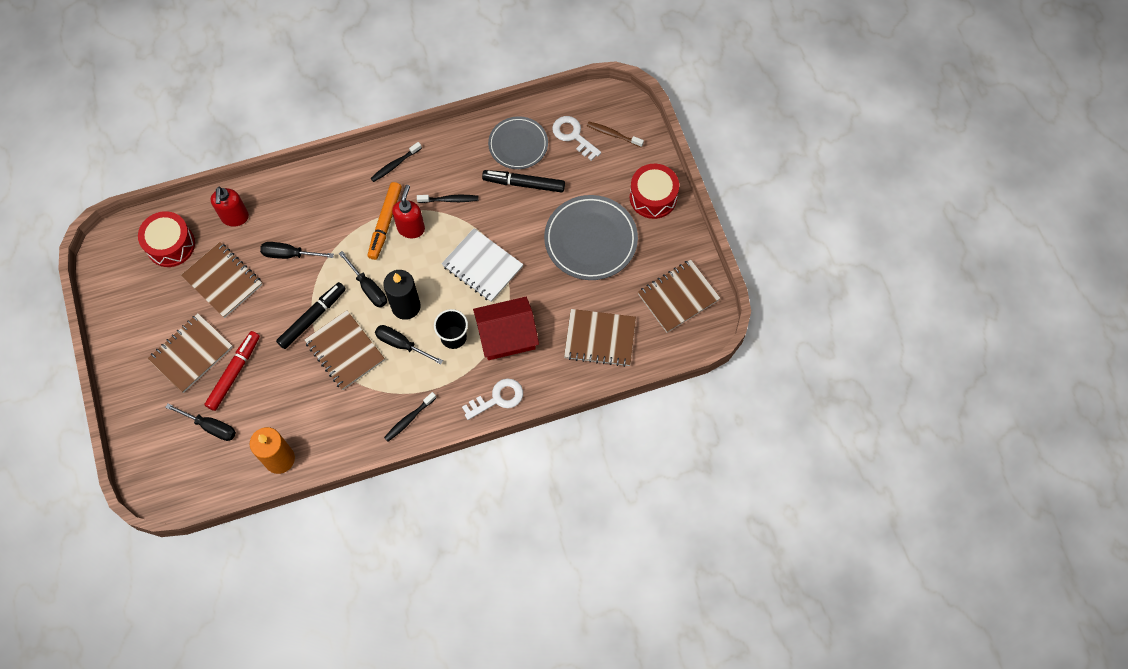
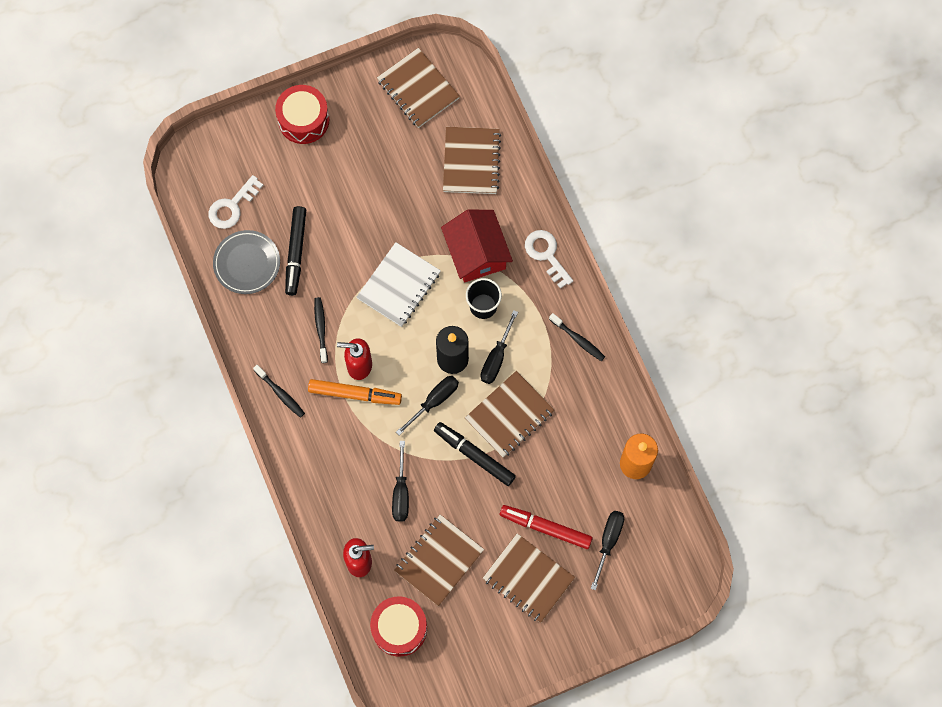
camera: 95 degrees left, 5 degrees up
grey plate [544,195,638,280] -> none
brown toothbrush [587,122,644,147] -> none

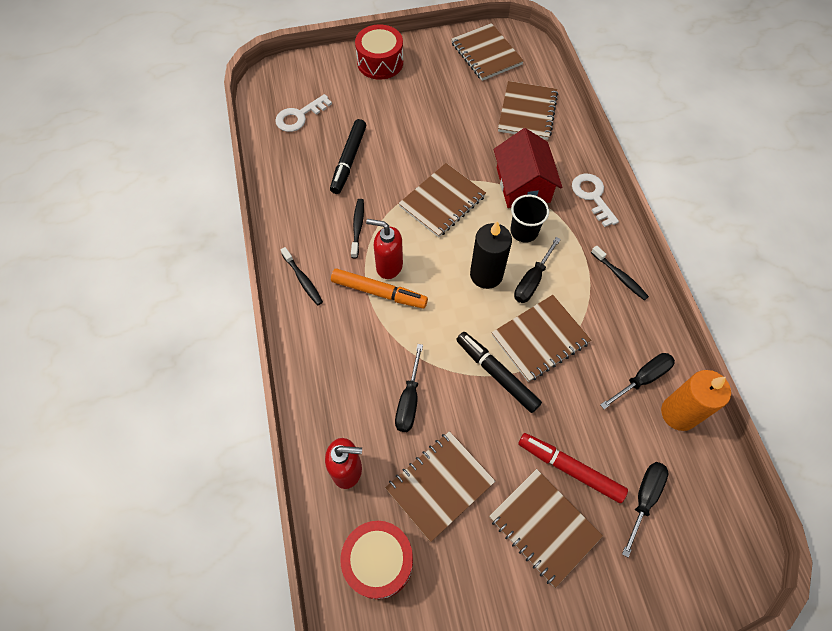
camera: 10 degrees right, 10 degrees down
grey plate [213,230,280,294] -> none
white notebook [356,242,441,327] -> brown notebook [398,163,486,238]
black screwdriver [396,376,459,436] -> black screwdriver moved to [600,353,675,409]

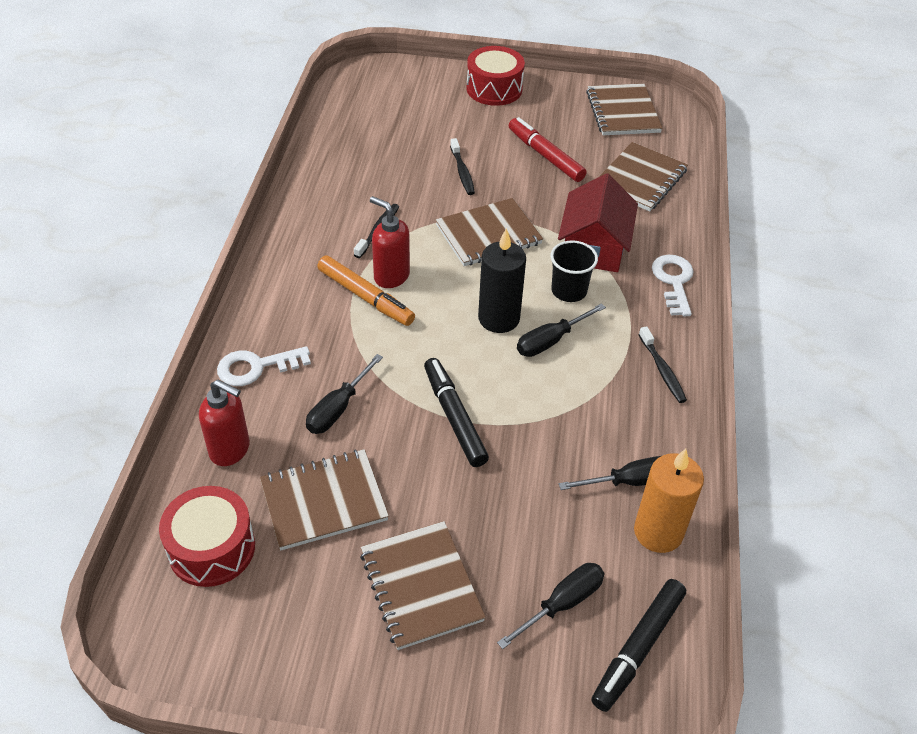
camera: 20 degrees right, 15 degrees down
white key [275,94,332,132] -> white key moved to [217,346,311,386]
black toothbrush [281,247,323,305] -> black toothbrush moved to [450,138,475,195]
black marker [330,119,366,194] -> black marker moved to [591,579,686,712]
brown notebook [492,295,591,382] -> none
red marker [518,433,628,503] -> red marker moved to [508,117,587,182]

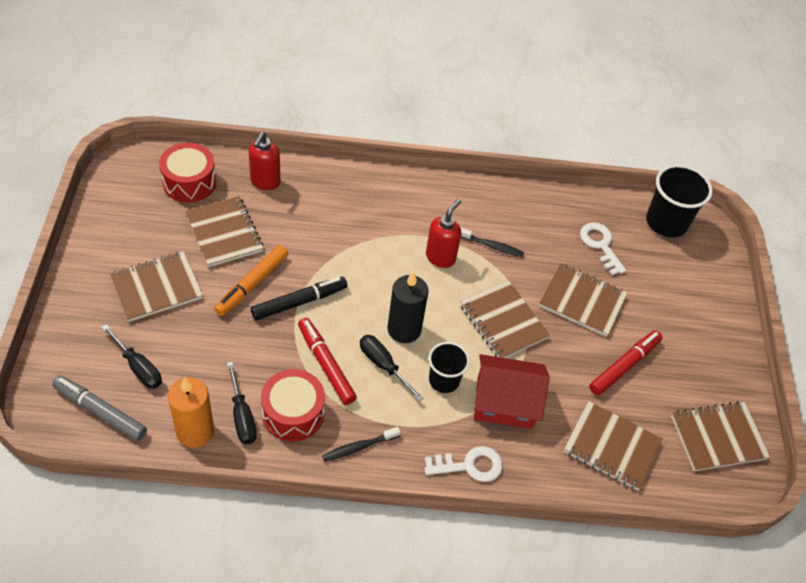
camera: 80 degrees right, 5 degrees up
white key [217,346,311,386] -> white key moved to [580,223,626,275]
black screwdriver [306,354,383,434] -> none
orange marker [317,256,415,326] -> orange marker moved to [214,245,288,316]
black toothbrush [450,138,475,195] -> brown notebook [539,263,627,337]
red drum [467,46,525,106] -> red drum moved to [261,369,325,441]
black marker [591,579,686,712] -> grey marker [52,376,147,441]
none -> red marker [298,318,357,405]
none -> black cup [646,164,713,238]

